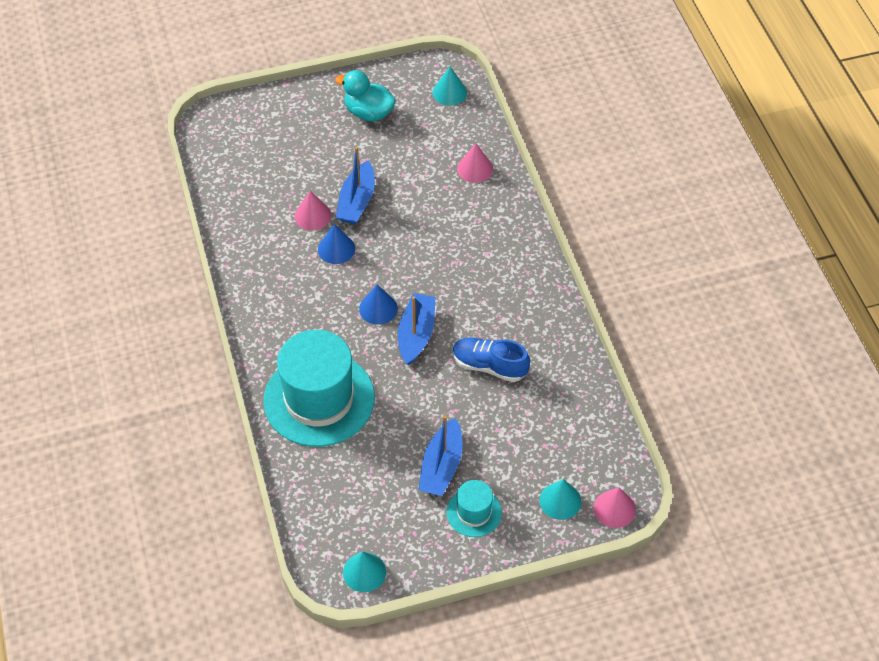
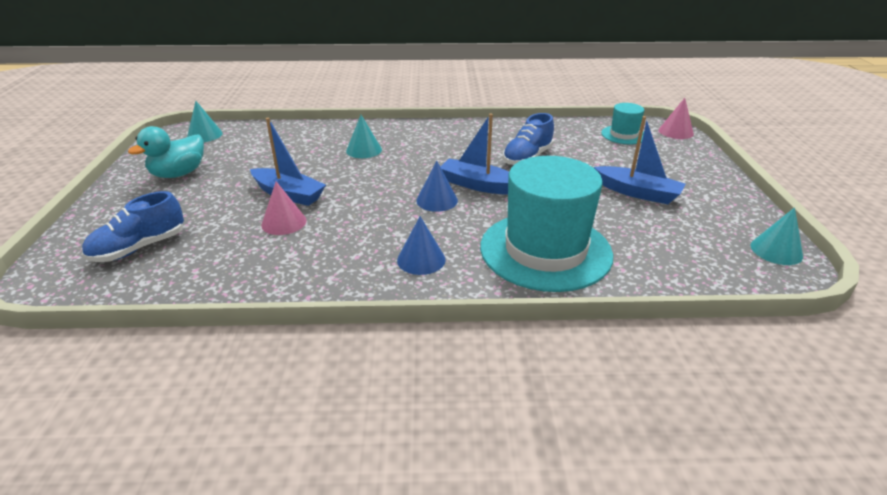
camera: 75 degrees left, 20 degrees down
blue cone [318,224,355,264] -> blue cone moved to [397,216,446,275]
turquoise hat [447,480,502,537] -> turquoise hat moved to [601,103,644,144]
pink cone [457,143,493,183] -> none
turquoise cone [539,479,581,520] -> turquoise cone moved to [346,115,382,158]
none -> blue shoe [82,191,184,262]

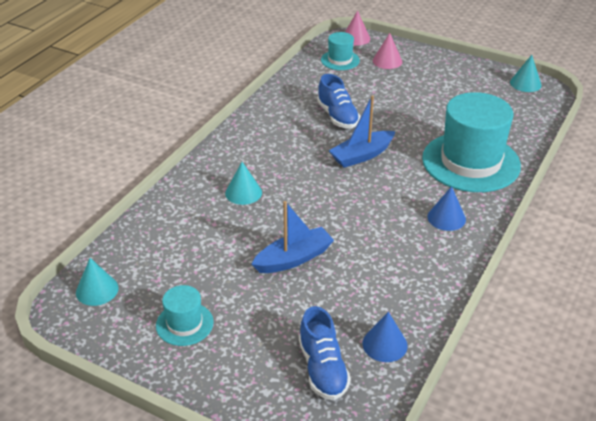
camera: 60 degrees left, 5 degrees up
turquoise duck [128,126,204,178] -> turquoise hat [156,285,214,346]
pink cone [261,181,307,235] -> pink cone moved to [373,33,402,69]
blue cone [416,161,458,212] -> blue cone moved to [363,312,408,362]
blue boat [594,116,686,204] -> none

